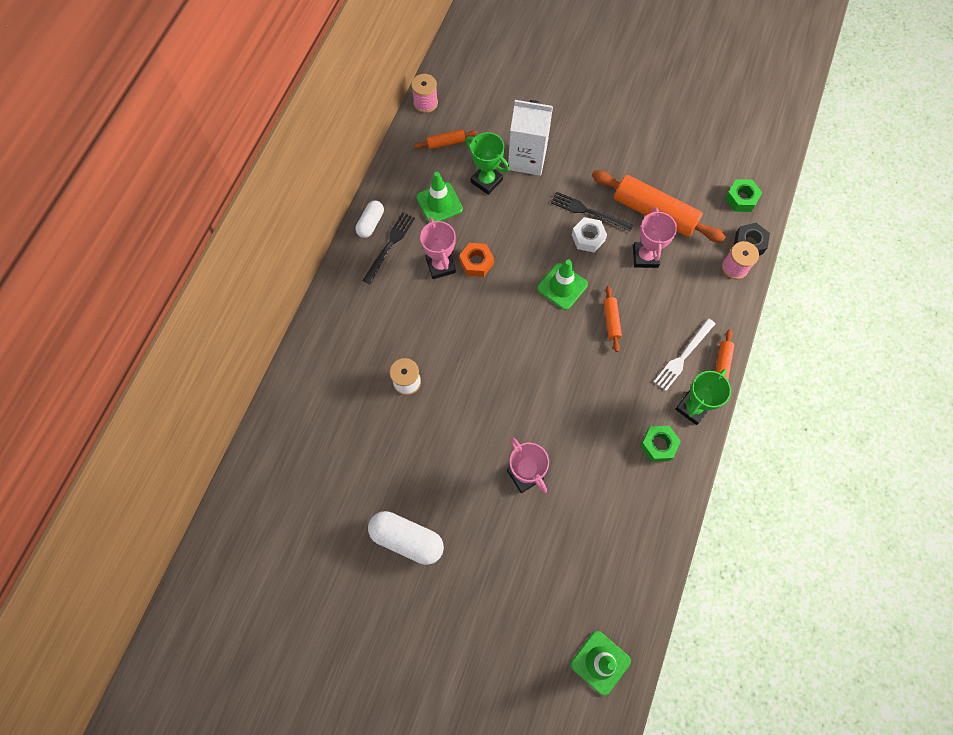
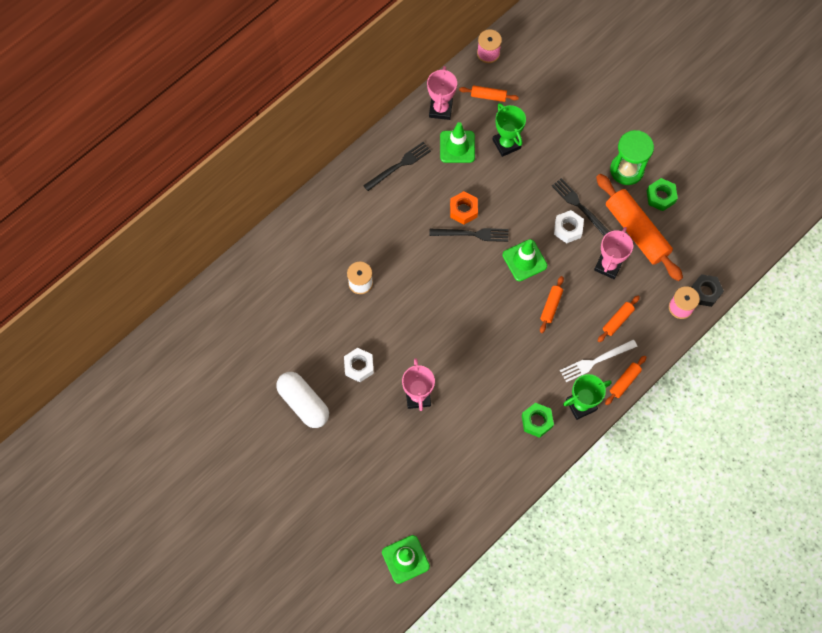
camera: 25 degrees right, 0 degrees up
white capsule [356,200,384,238] -> none
pink trophy [420,217,456,279] -> pink trophy moved to [427,66,457,120]
white carton [508,100,553,176] -> none
green nut [725,179,763,212] -> green nut moved to [647,178,678,211]
none -> white nut [344,348,374,382]
none -> black fork [429,228,508,242]
none -> orange rolling pin [598,296,640,342]
none -> green hourglass [610,130,654,185]

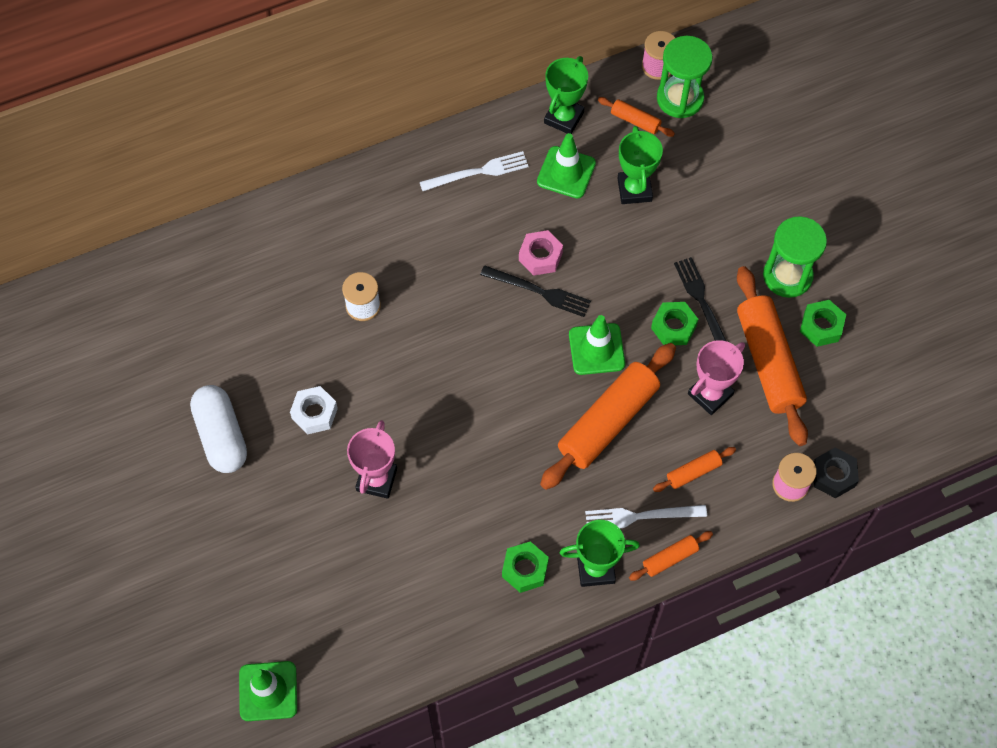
camera: 20 degrees right, 5 degrees down
black fork [363,142,431,191] -> white fork [420,151,529,191]
pink trophy [427,66,457,120] -> green trophy [544,56,588,134]
orange nut [450,191,478,224] -> pink nut [519,230,563,276]
orange rolling pin [540,276,564,333] -> orange rolling pin [540,343,676,490], size x2.16
white nut [554,210,584,243] -> green nut [651,302,698,345]
none -> green hourglass [657,36,713,118]

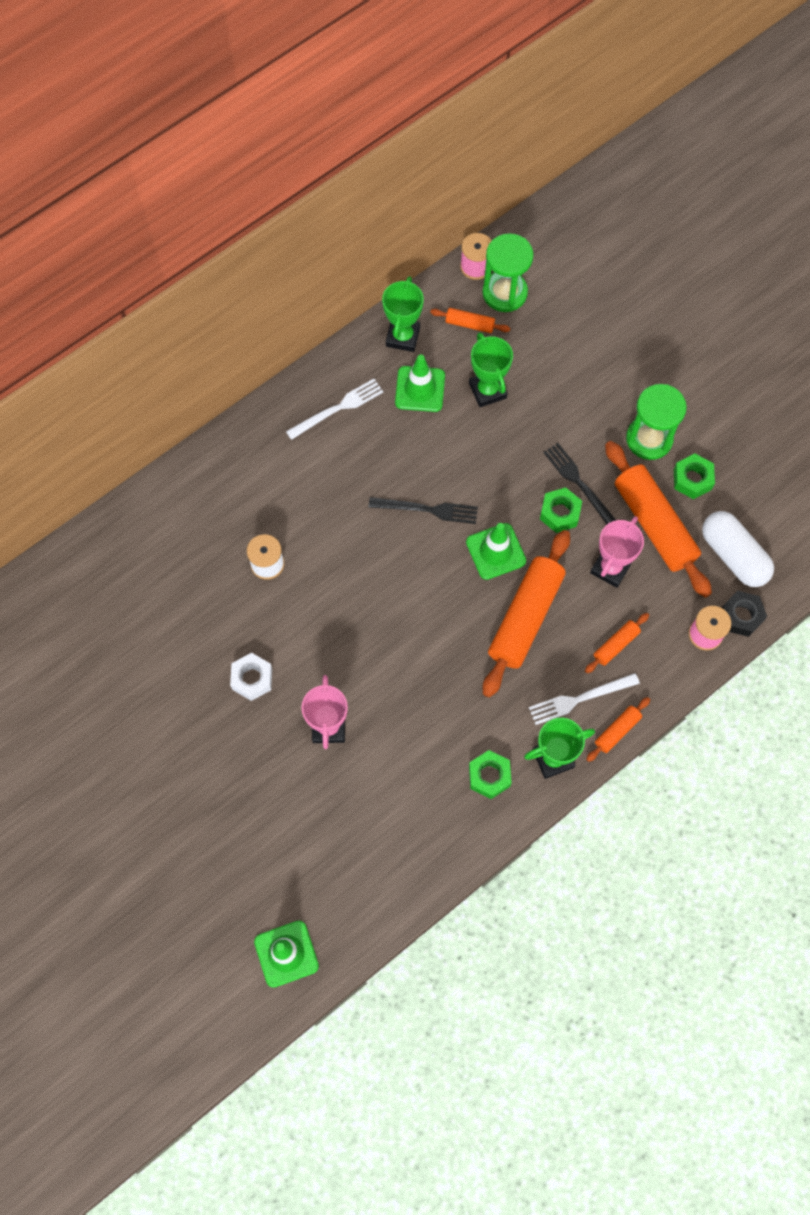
camera: 15 degrees left, 5 degrees up
white capsule [190,385,247,473] -> white capsule moved to [702,511,774,587]
pink nut [519,230,563,276] -> none

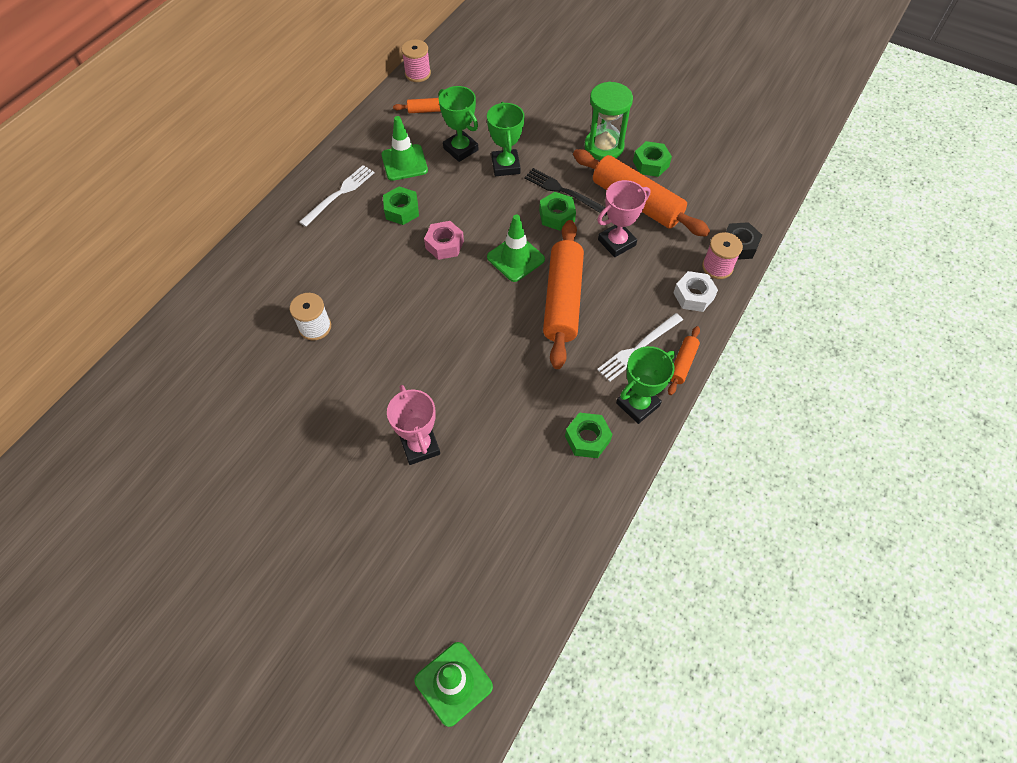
camera: 20 degrees left, 10 degrees down
white nut [230,653,272,701] -> white nut moved to [673,271,718,312]
black fork [369,497,478,524] -> pink nut [424,221,464,260]
green trophy [382,277,424,352] -> green trophy moved to [487,102,524,176]
green hourglass [482,233,534,312] -> none
orange rolling pin [585,613,649,673] -> none
pink trophy [590,516,644,588] -> pink trophy turned 45 degrees clockwise [597,180,650,257]
white capsule [702,511,774,587] -> none
none -> green nut [383,186,419,225]

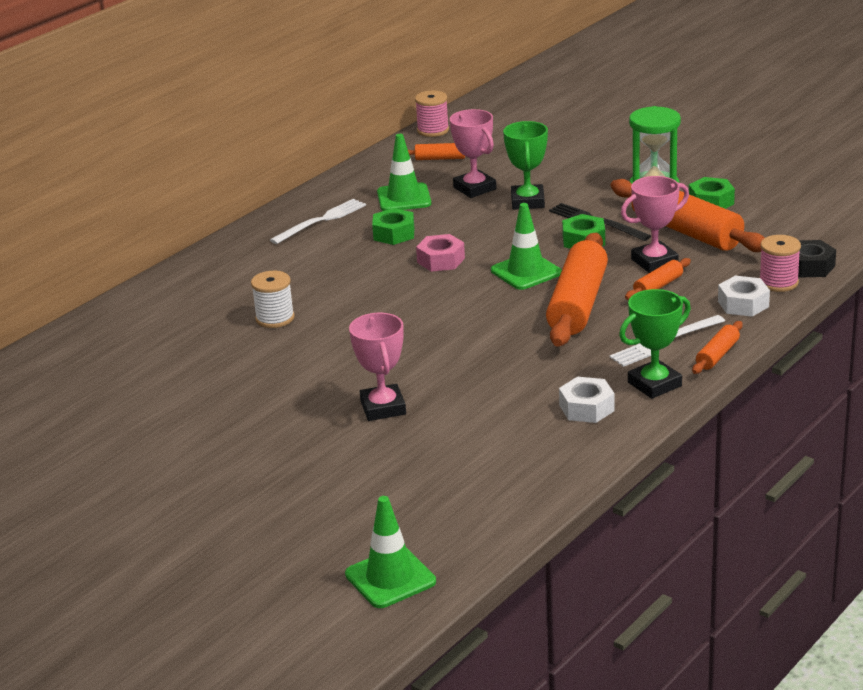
camera: 10 degrees right, 30 degrees down
green trophy [439,86,479,162] -> pink trophy [450,109,496,198]
green nut [565,413,612,458] -> white nut [559,377,615,423]
none -> orange rolling pin [625,258,691,300]

